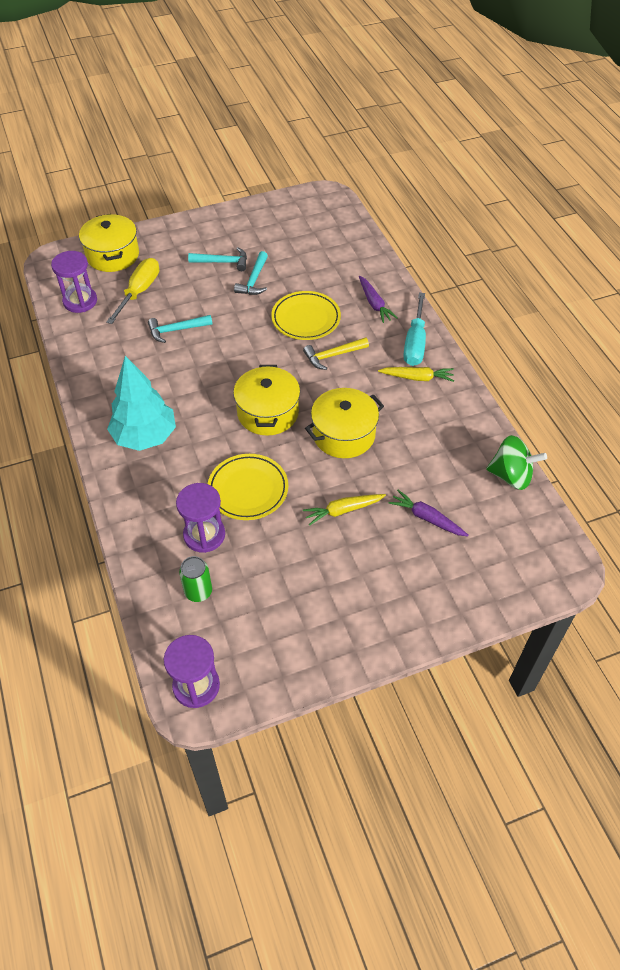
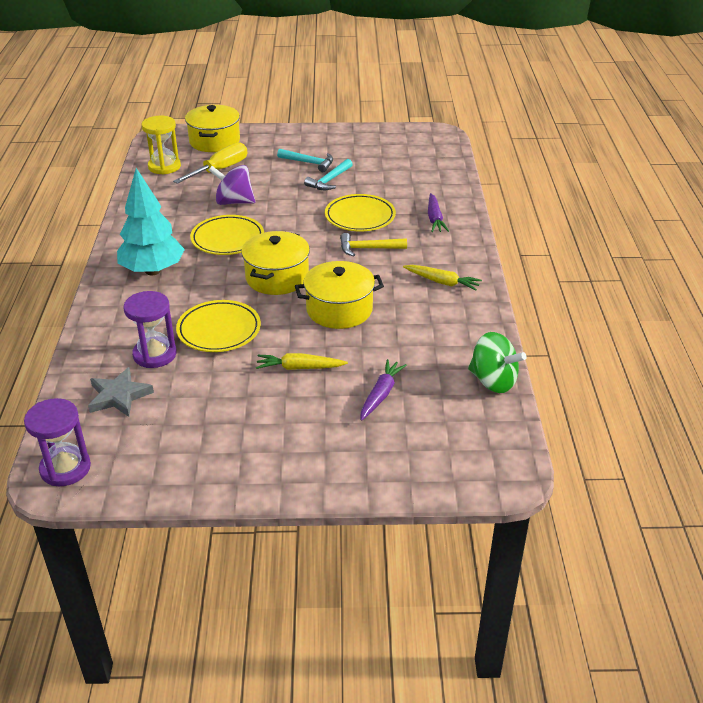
camera: 20 degrees right, 15 degrees down
purple hourglass [51,251,97,313] -> yellow hourglass [142,116,181,175]
turquoise hammer [148,315,212,343] -> purple spinning top [209,165,255,205]
green can [179,556,212,602] -> grey star [88,367,154,417]
purple carrot [388,490,469,536] -> purple carrot turned 60 degrees clockwise [360,359,407,421]
turquoise screwdriver [403,293,426,366] -> none
none -> yellow plate [190,215,264,255]

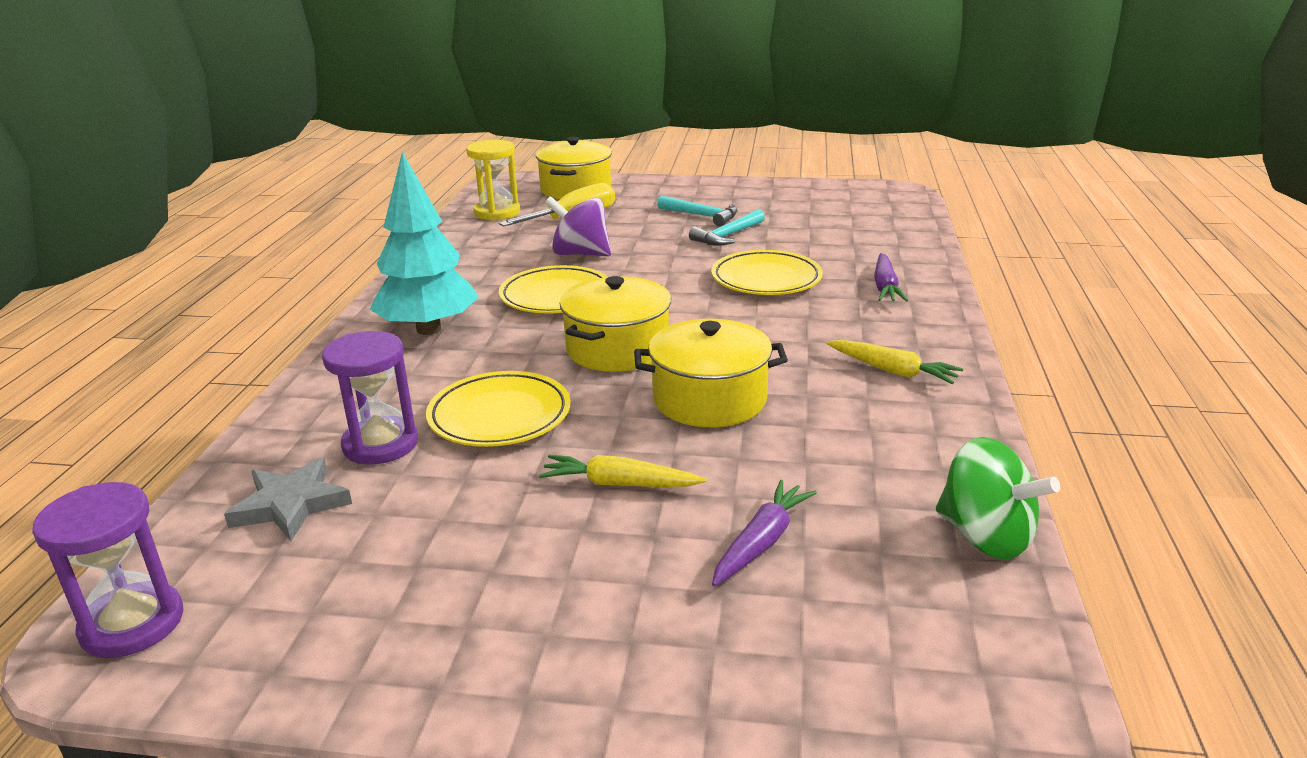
camera: 10 degrees right, 10 degrees down
yellow hammer [340,233,407,256] -> none

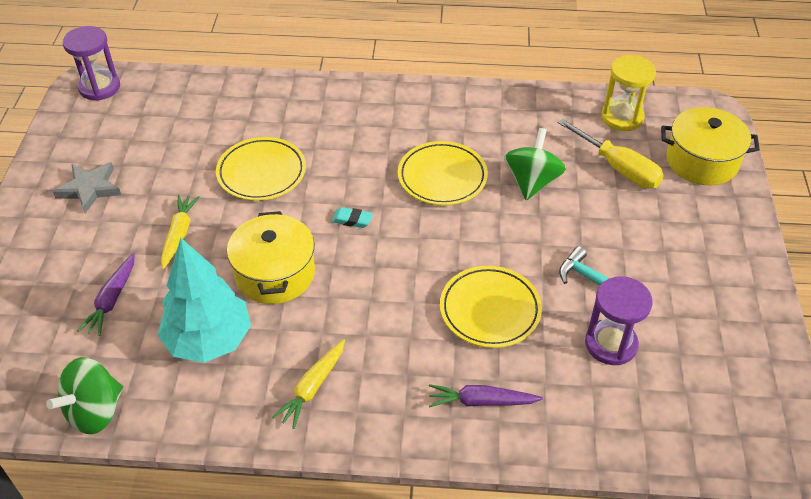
camera: 85 degrees right, 20 degrees up
grey star [224,457,352,541] -> grey star moved to [53,162,121,213]
purple hourglass [322,331,418,464] -> purple hourglass moved to [585,276,653,365]
turquoise tree [370,152,478,335] -> turquoise tree moved to [158,238,251,363]
purple spinning top [545,196,611,256] -> green spinning top [504,128,566,200]
yellow pot [560,276,671,372] -> turquoise eraser [332,207,373,228]
turquoise hammer [657,196,738,227] -> none
purple carrot [712,480,817,586] -> purple carrot turned 75 degrees clockwise [77,253,135,336]

